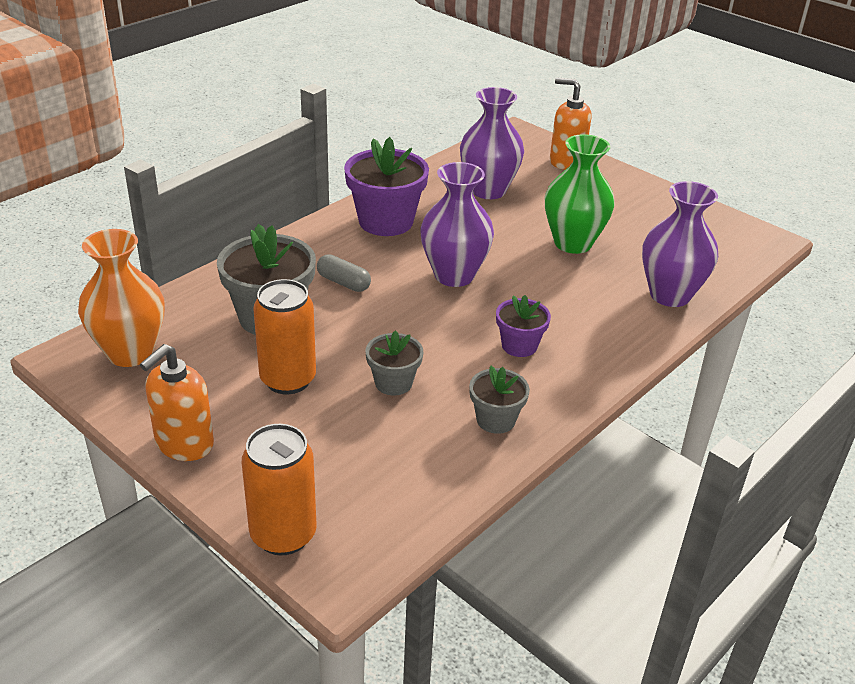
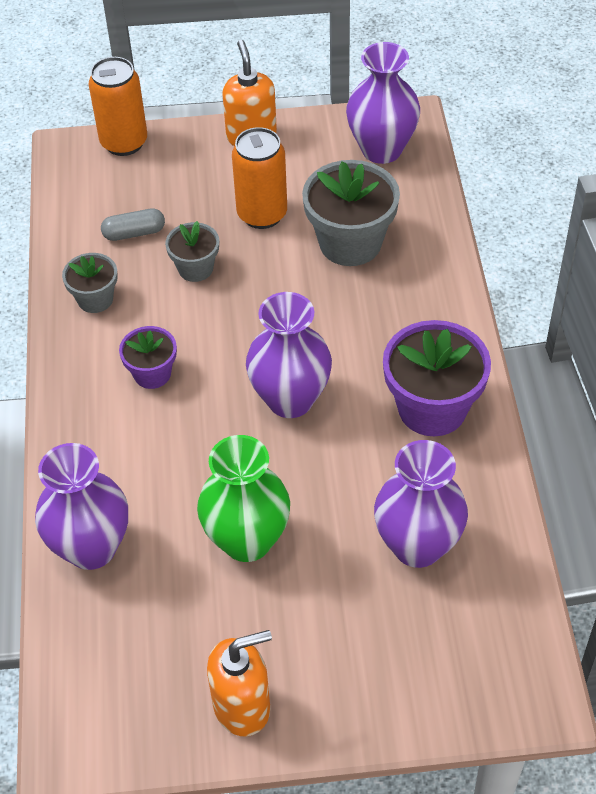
camera: 135 degrees right, 15 degrees up
orange vase [78,229,164,367] -> purple vase [346,42,420,164]
grey capsule [317,254,371,292] -> grey capsule moved to [101,208,165,241]
orange soap dispenser [550,78,592,170] -> orange soap dispenser moved to [207,630,272,736]

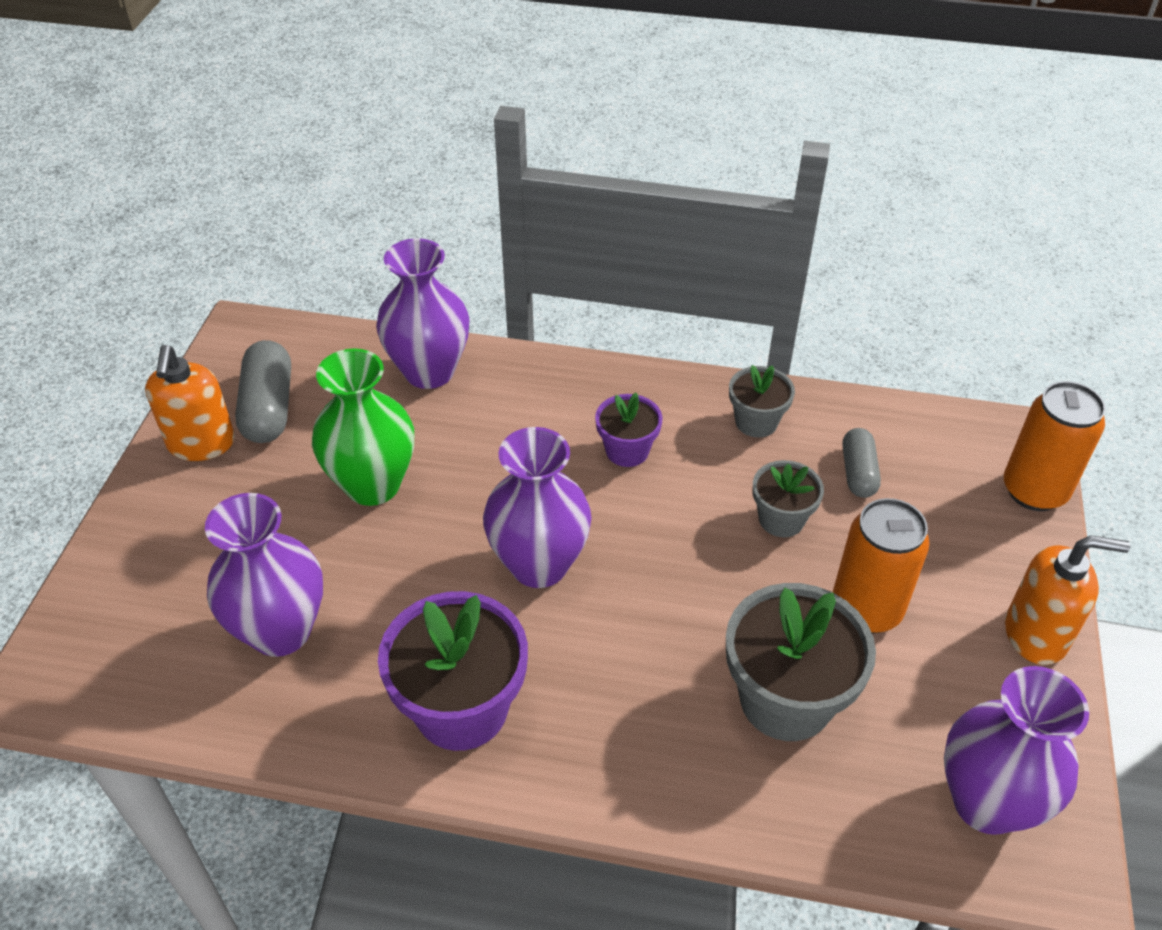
camera: 105 degrees right, 5 degrees down
none -> grey capsule [235,340,291,443]

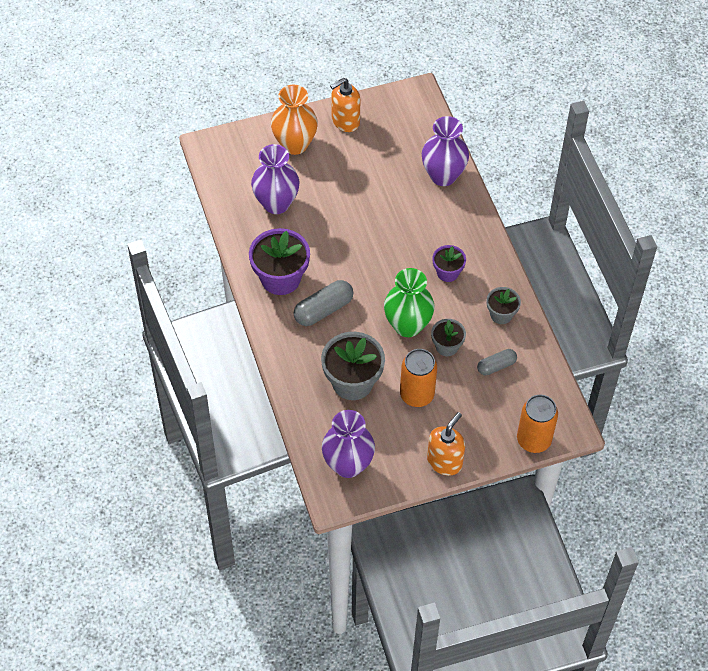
camera: 60 degrees right, 10 degrees up
grey capsule [235,340,291,443] -> grey capsule moved to [294,280,353,326]
green vase [312,348,414,506] -> green vase moved to [384,268,434,337]
purple vase [483,427,592,588] -> none
orange soap dispenser [1005,535,1130,665] -> orange soap dispenser turned 120 degrees counterclockwise [427,412,465,476]
none -> orange vase [271,85,318,155]

